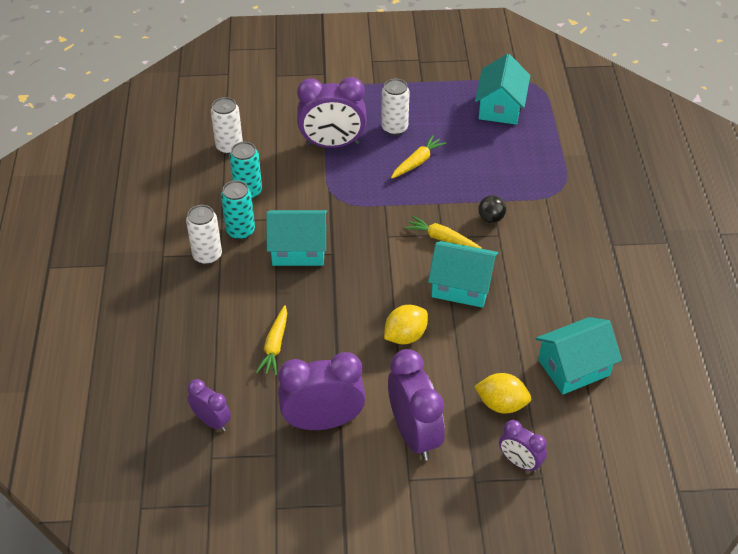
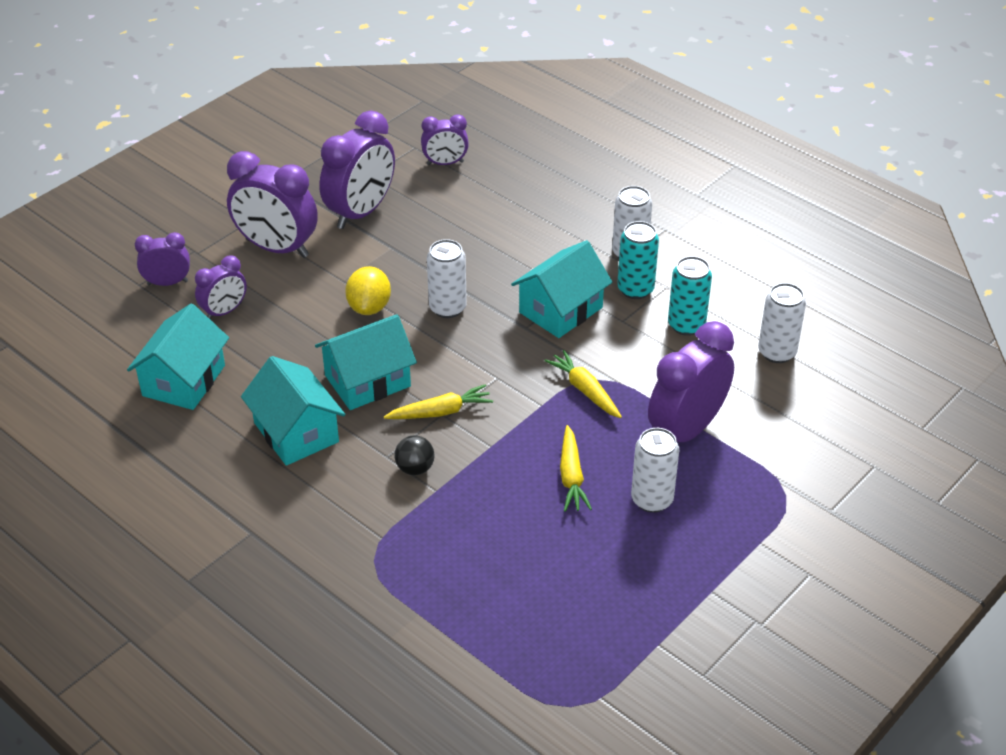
camera: 135 degrees right, 5 degrees down
yellow carrot [256,305,287,376] -> yellow carrot moved to [544,350,622,418]
yellow lemon [474,373,531,413] -> purple clock [195,255,247,320]
turquoise house [475,54,530,125] -> turquoise house moved to [241,356,345,466]
none -> white can [427,239,467,318]

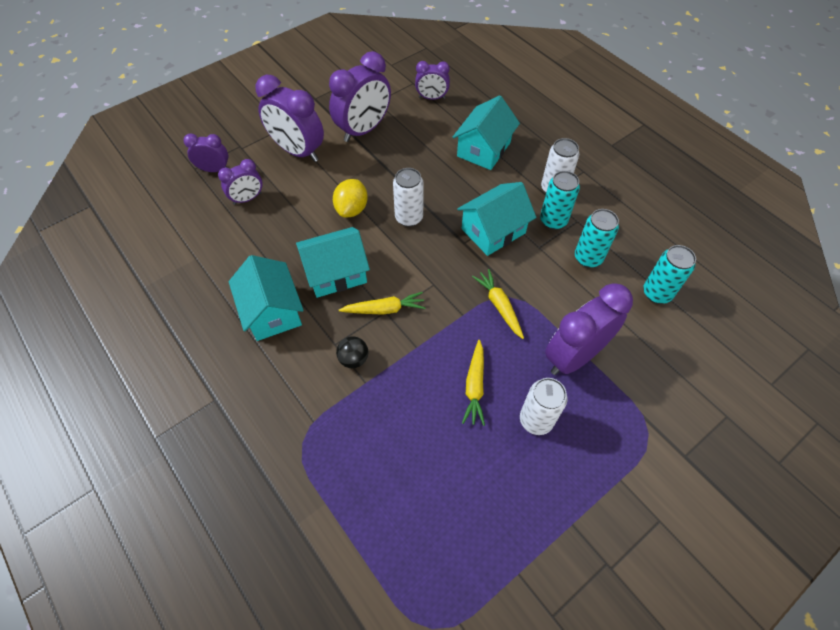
camera: 10 degrees right, 15 degrees up
turquoise house [127,304,229,410] -> turquoise house moved to [453,95,520,170]
white can [758,283,806,363] -> turquoise can [643,245,696,304]

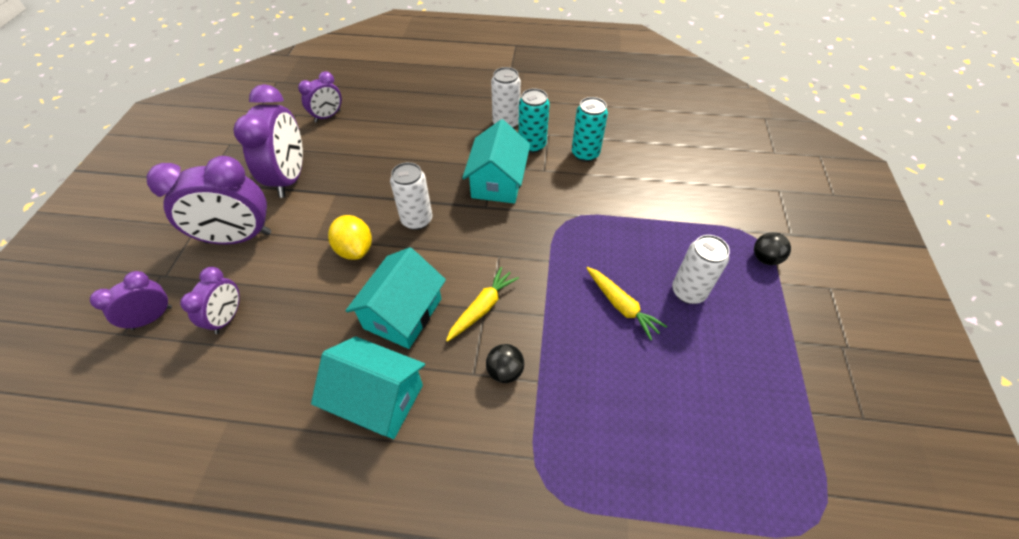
camera: 45 degrees left, 5 degrees down
turquoise house [453,95,520,170] -> none
yellow carrot [472,269,524,339] -> none
purple clock [545,283,633,375] -> none
turquoise can [643,245,696,304] -> none
none -> black ball [754,232,791,265]

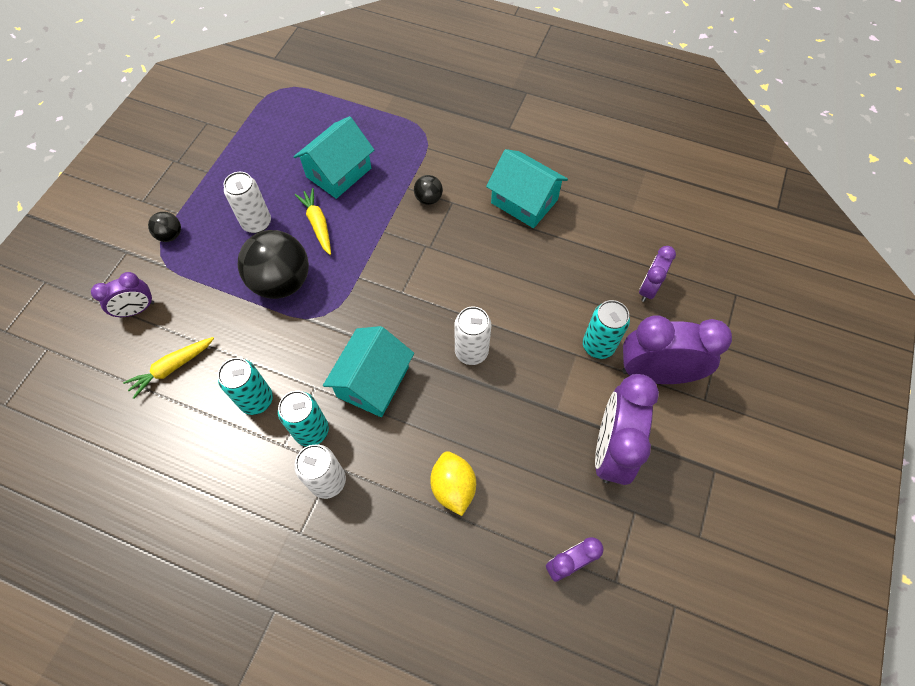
camera: 165 degrees left, 10 degrees up
purple clock [90,271,172,330] -> purple clock moved to [91,272,154,318]
yellow lemon [328,215,372,260] -> yellow lemon moved to [430,451,476,516]
turquoise house [345,247,446,349] -> turquoise house moved to [294,116,374,199]
yellow carrot [446,267,519,342] -> yellow carrot moved to [123,337,214,399]
none -> black ball [238,230,309,299]
none -> turquoise can [583,300,630,359]

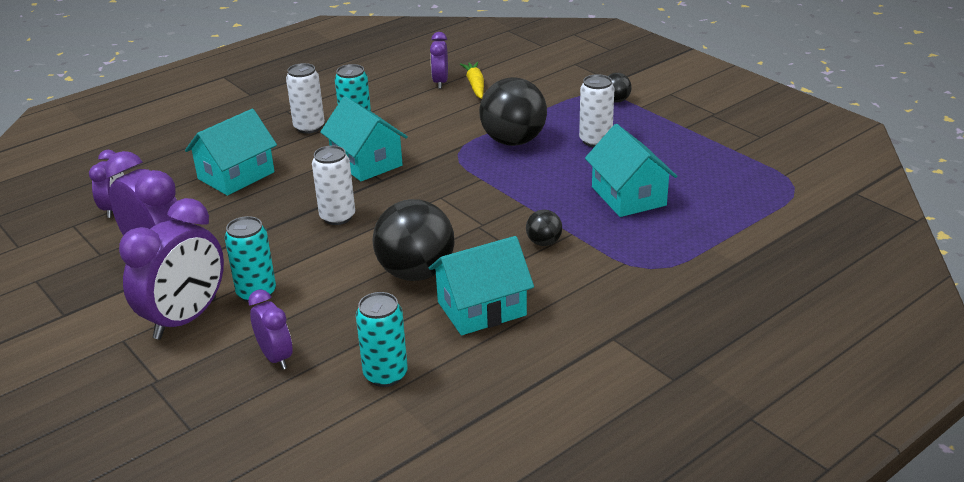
camera: 120 degrees right, 30 degrees down
purple clock [91,272,154,318] -> purple clock moved to [430,32,448,89]
turquoise can [218,358,273,415] -> turquoise can moved to [356,292,408,387]
yellow carrot [295,188,331,255] -> none
yellow lemon [430,451,476,516] -> turquoise house [185,109,277,195]
none -> black ball [373,199,454,281]

